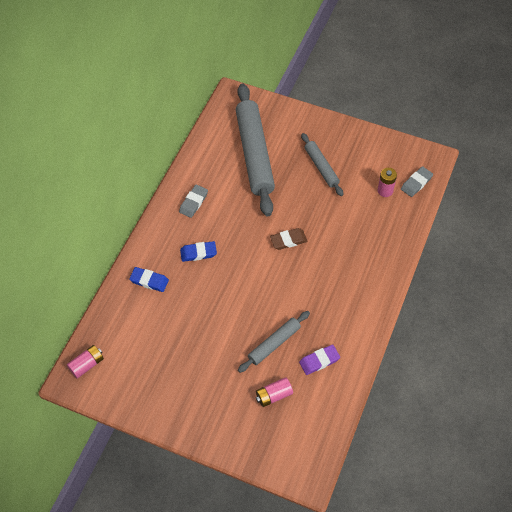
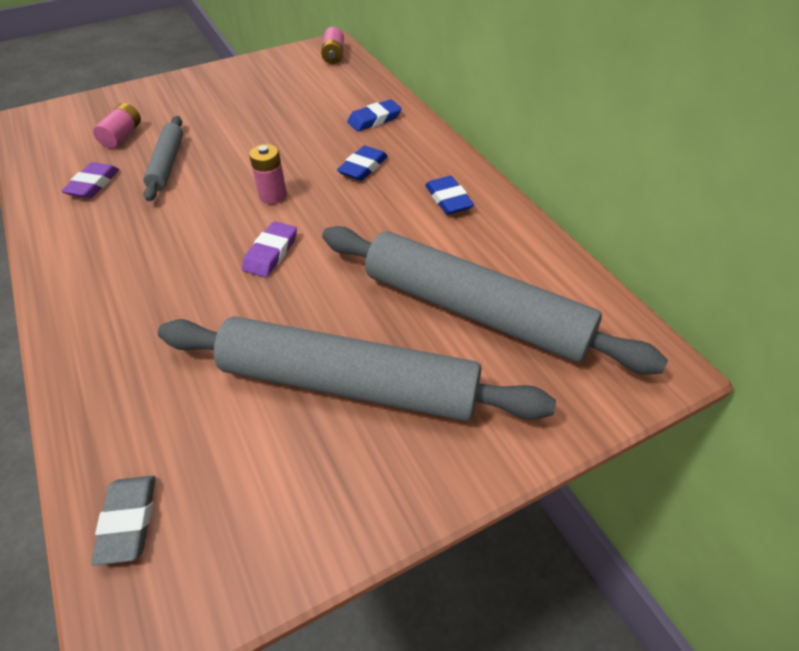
camera: 130 degrees right, 10 degrees down
grey eraser [179,185,208,218] -> blue eraser [425,176,474,215]
brown eraser [270,228,307,250] -> purple eraser [242,221,297,277]
grey rolling pin [301,133,343,196] -> grey rolling pin [158,316,556,422], size x1.96
pink battery [378,168,397,197] -> pink battery moved to [249,144,287,204]

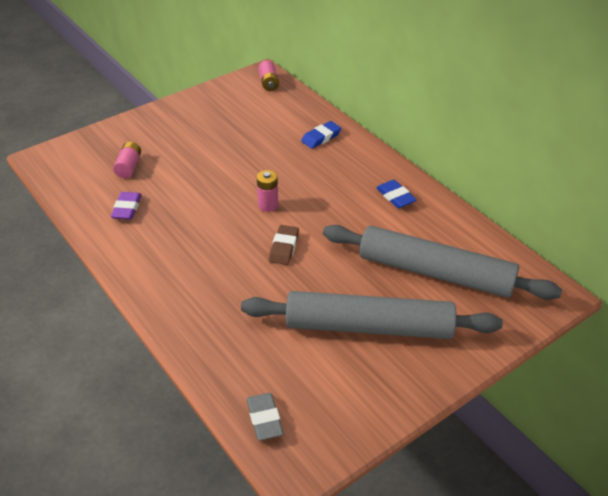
camera: 10 degrees left, 5 degrees down
grey rolling pin [143,116,183,201] -> none
purple eraser [242,221,297,277] -> brown eraser [269,225,299,265]
blue eraser [337,146,388,181] -> none

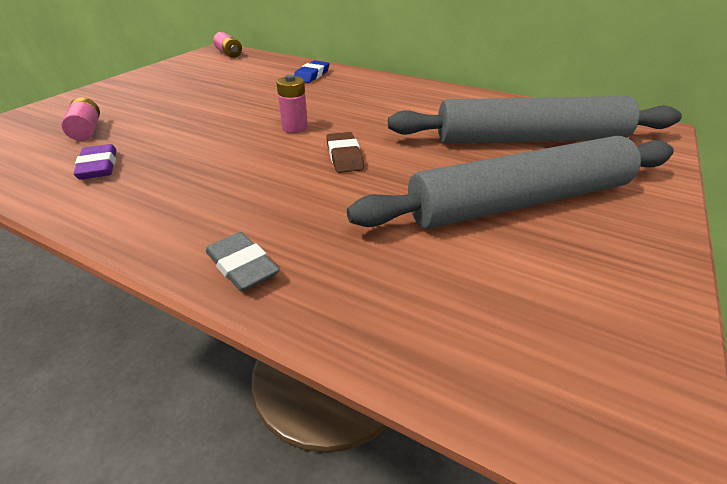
camera: 25 degrees left, 5 degrees down
grey eraser [247,393,284,441] -> grey eraser moved to [206,232,280,292]
blue eraser [376,180,416,208] -> none

